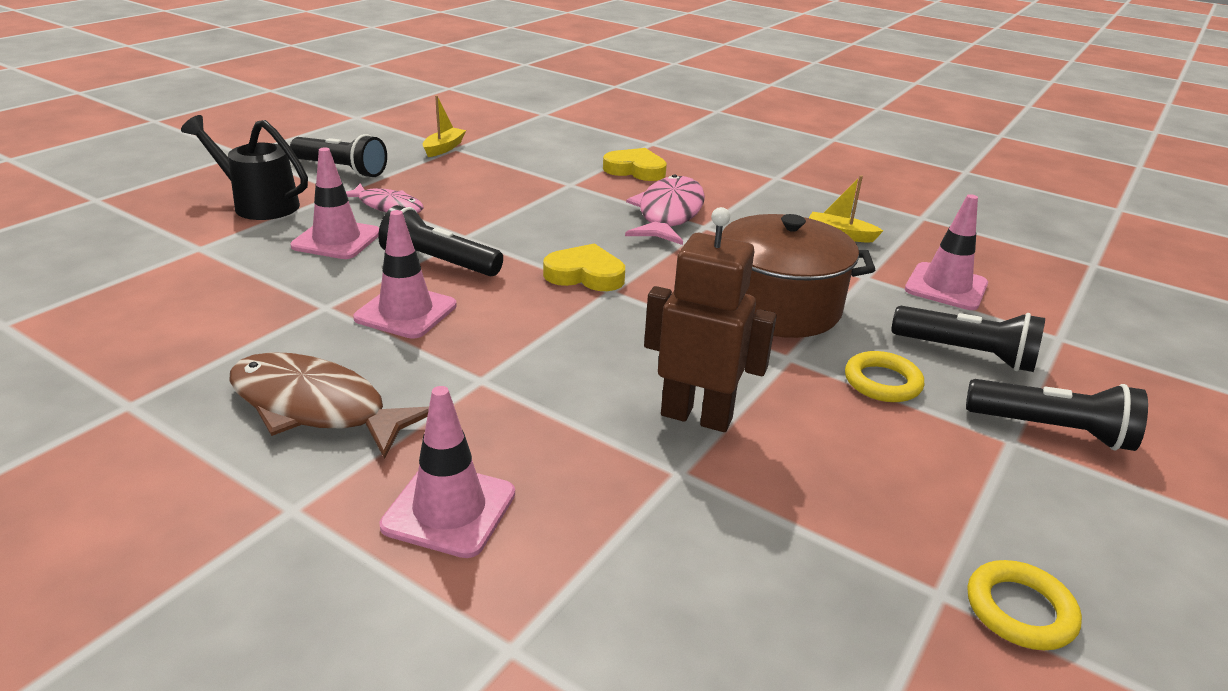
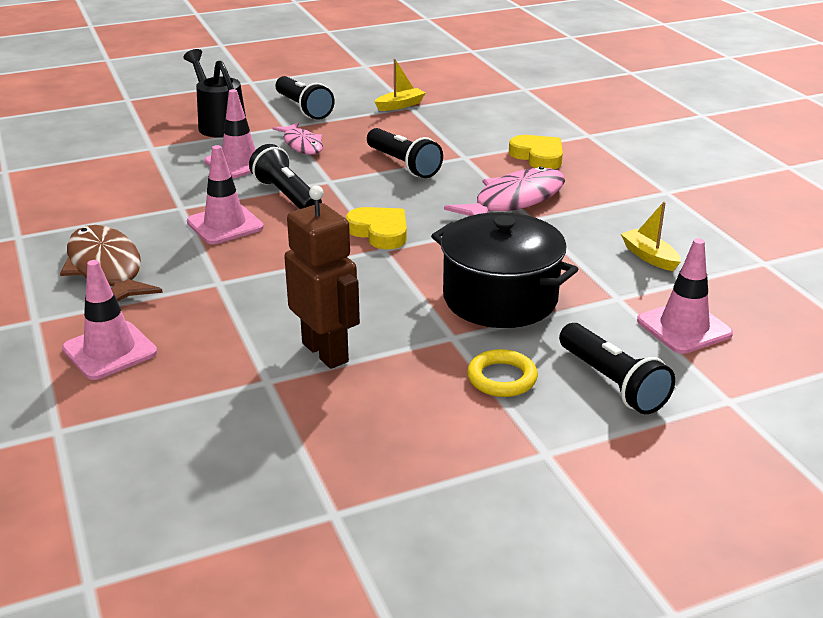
camera: 35 degrees right, 0 degrees up
brown pot [722,214,875,338] -> black pot [431,212,578,328]
black flashlight [966,379,1148,451] -> black flashlight moved to [367,128,443,178]
yellow ring [968,560,1082,650] -> none

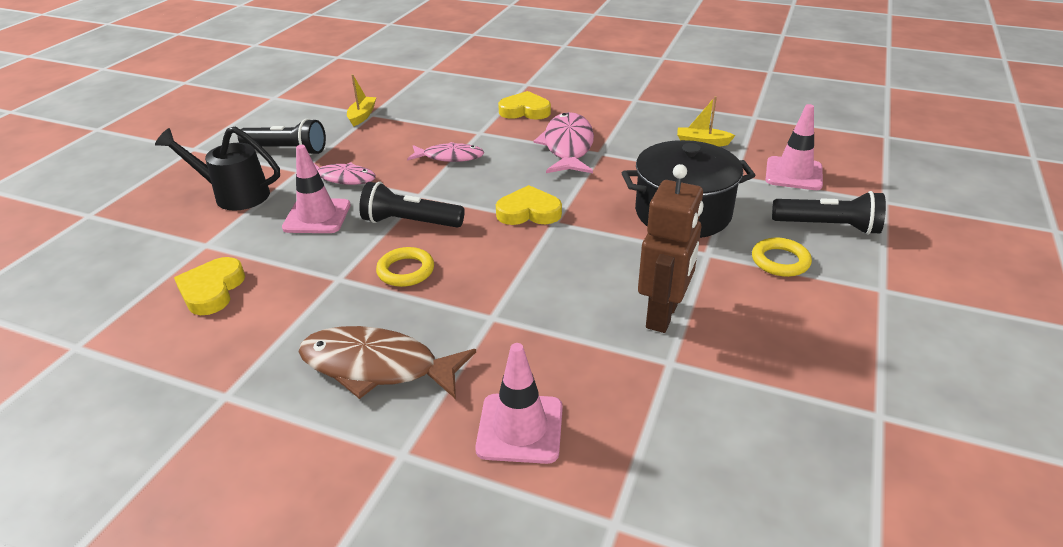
camera: 45 degrees left, 5 degrees up
pink traffic cone [187,145,264,244] -> yellow ring [376,247,434,287]
brown robot [284,185,360,369] -> brown robot turned 105 degrees clockwise [638,164,704,333]
black flashlight [367,128,443,178] -> pink fish [407,142,484,162]
none -> yellow heart [174,257,245,315]

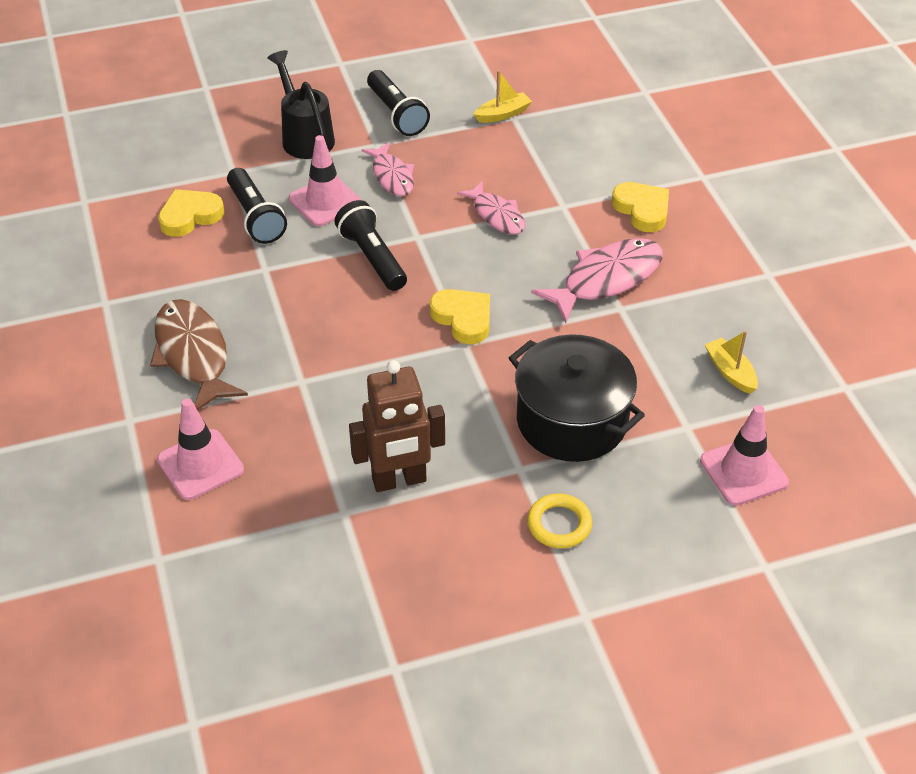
camera: 50 degrees right, 10 degrees up
yellow ring [376,247,434,287] -> none
black flashlight [772,191,886,235] -> black flashlight moved to [227,168,287,244]

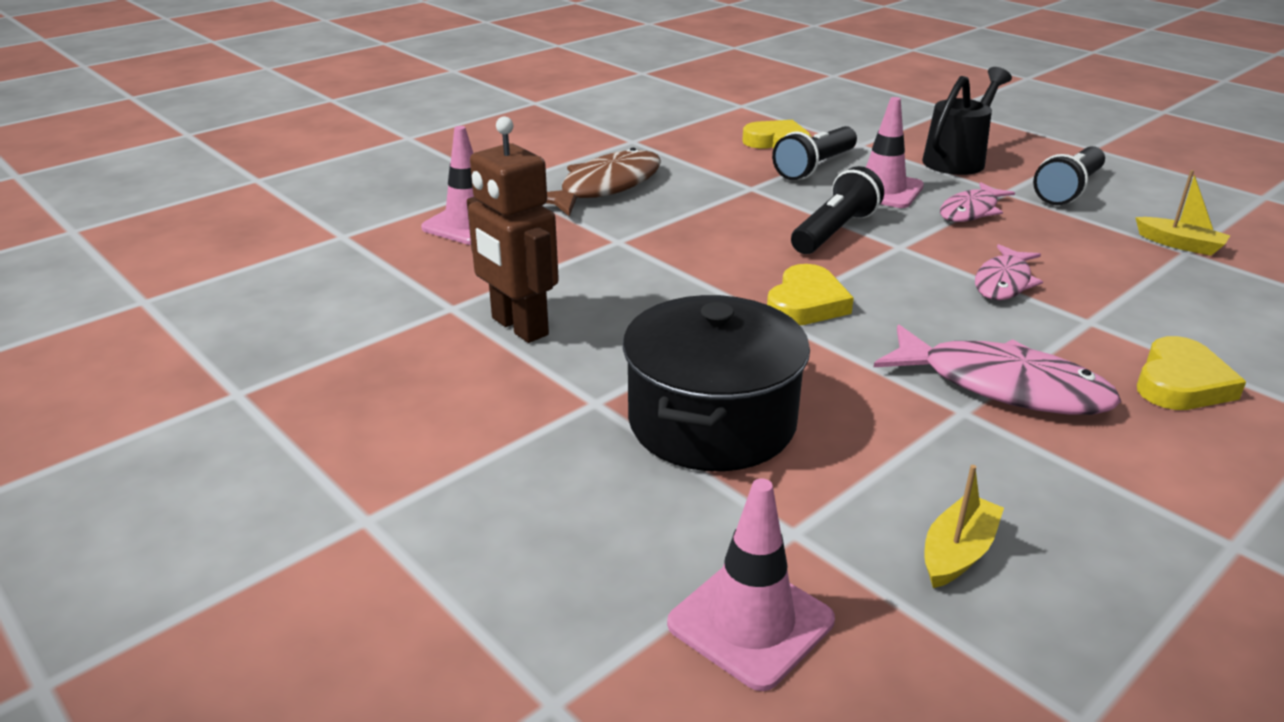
camera: 65 degrees right, 15 degrees down
yellow ring [527,493,592,548] -> none

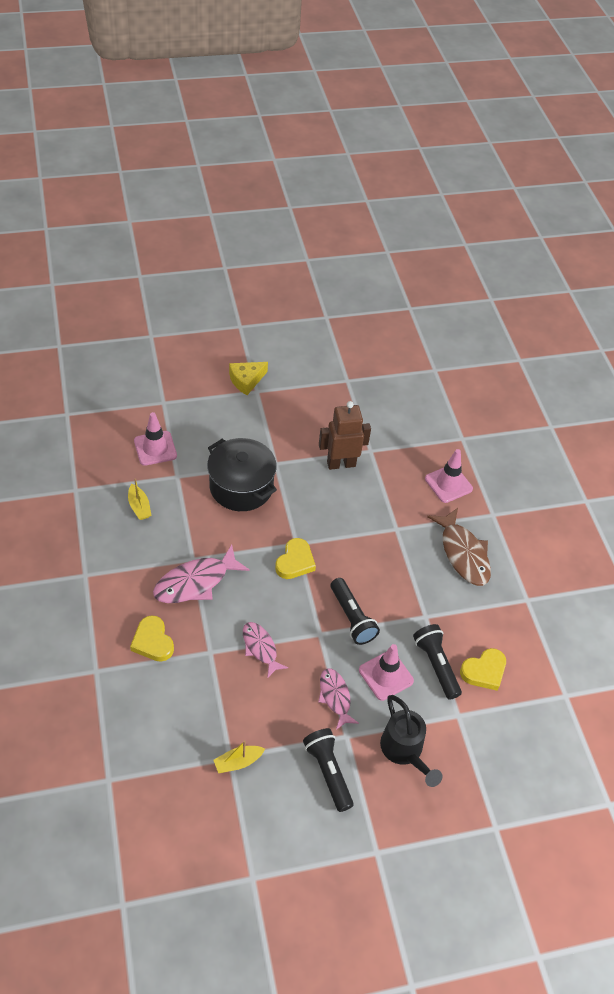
camera: 115 degrees right, 20 degrees up
yellow heart [767,264,854,325] -> yellow heart turned 120 degrees counterclockwise [275,538,316,579]
none -> yellow cheese [229,362,268,395]

